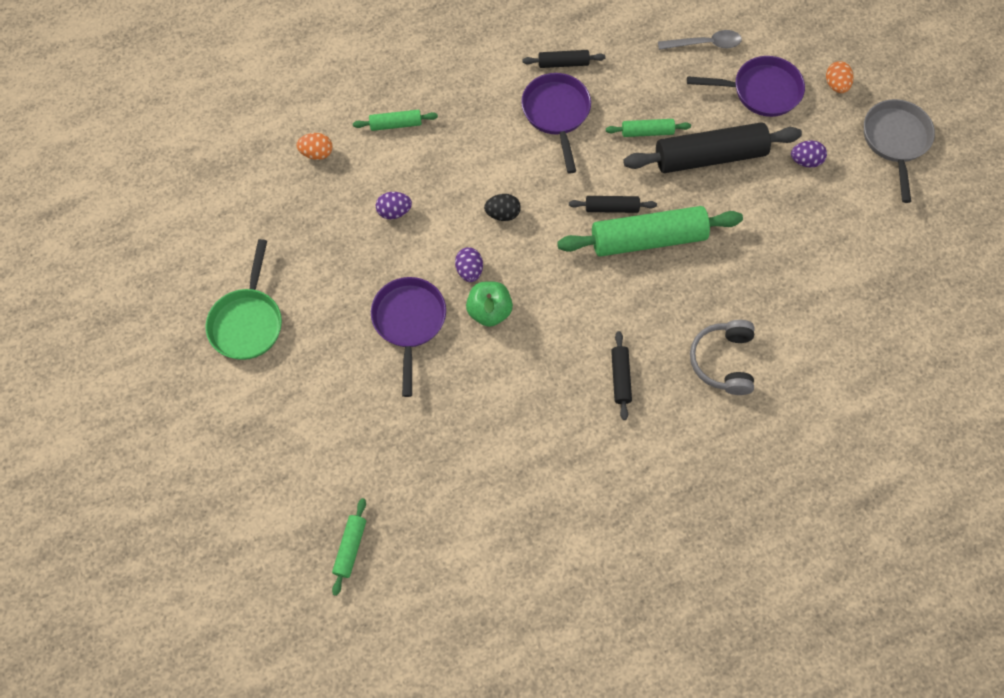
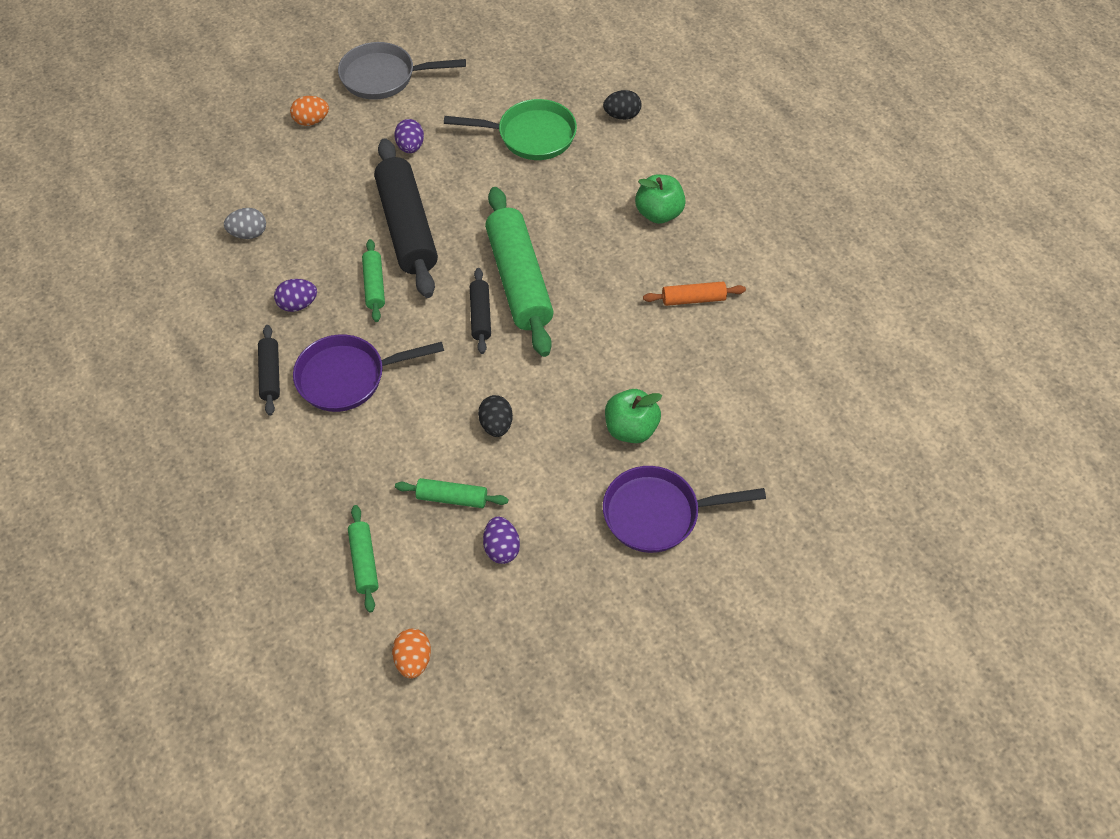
camera: 95 degrees left, 10 degrees down
green pan [206,239,282,360] -> green pan moved to [444,99,577,160]
green rolling pin [332,498,366,596] -> green rolling pin moved to [395,478,508,508]
purple egg [455,247,483,282] -> purple egg moved to [274,279,317,312]
black rolling pin [611,331,632,420] -> orange rolling pin [643,282,746,306]
grey spoon [658,30,742,50] -> grey egg [224,208,266,239]
purple pan [687,56,805,117] -> none
grey headphones [690,320,755,395] -> green apple [635,174,686,224]
none -> black egg [603,90,641,120]

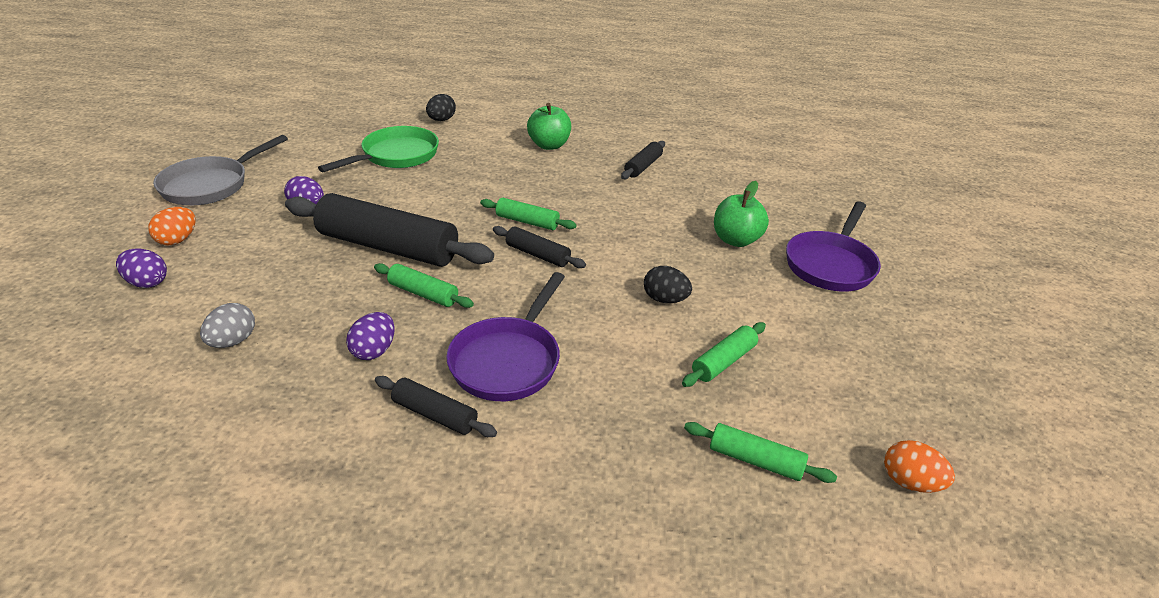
camera: 55 degrees left, 20 degrees down
purple egg [483,516,520,564] -> purple egg moved to [116,249,167,288]
green rolling pin [485,187,554,357] -> green rolling pin [480,198,577,230], size x0.48
orange rolling pin [643,282,746,306] -> black rolling pin [621,141,665,179]

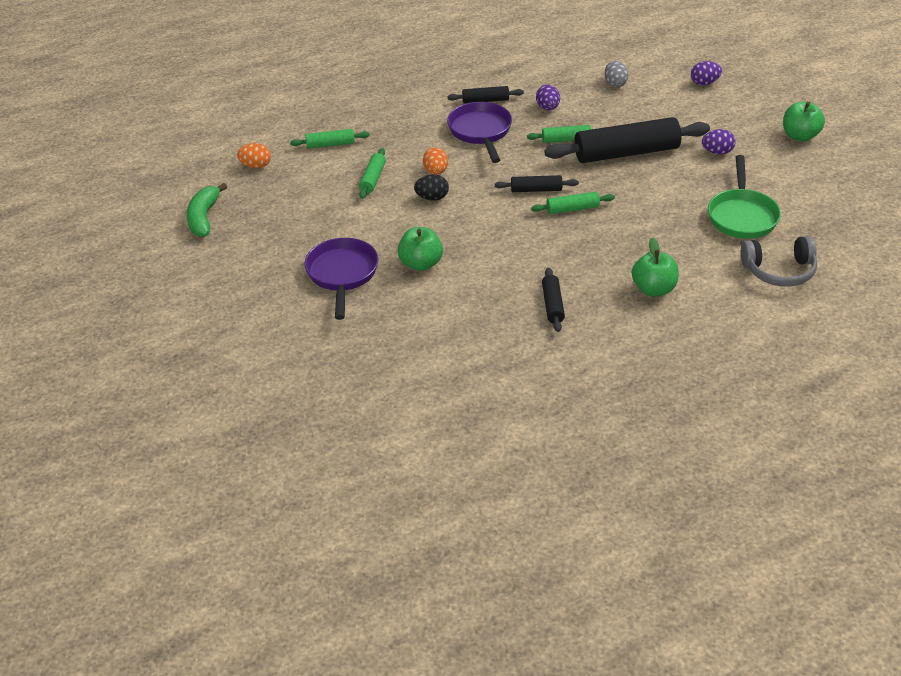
camera: 150 degrees right, 5 degrees up
orange egg [148,207,196,246] -> orange egg moved to [423,147,448,175]
grey pan [153,135,288,205] -> green apple [783,101,825,142]
black egg [426,94,456,121] -> grey headphones [741,236,817,287]
none -> green banana [187,183,227,237]

